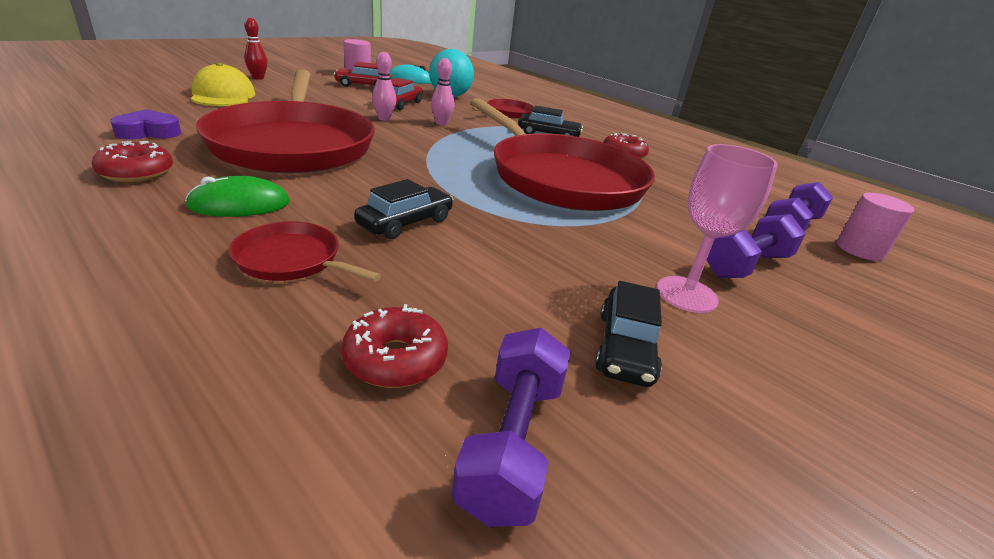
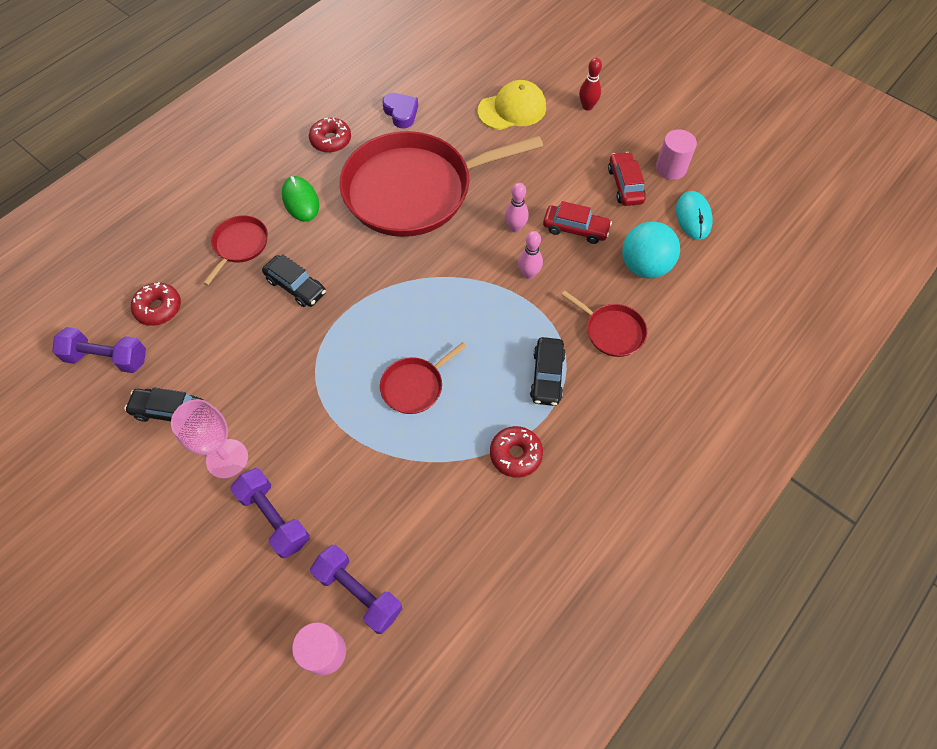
camera: 90 degrees right, 30 degrees up
red pan [470,98,655,211] -> red pan [380,342,467,414], size x0.42

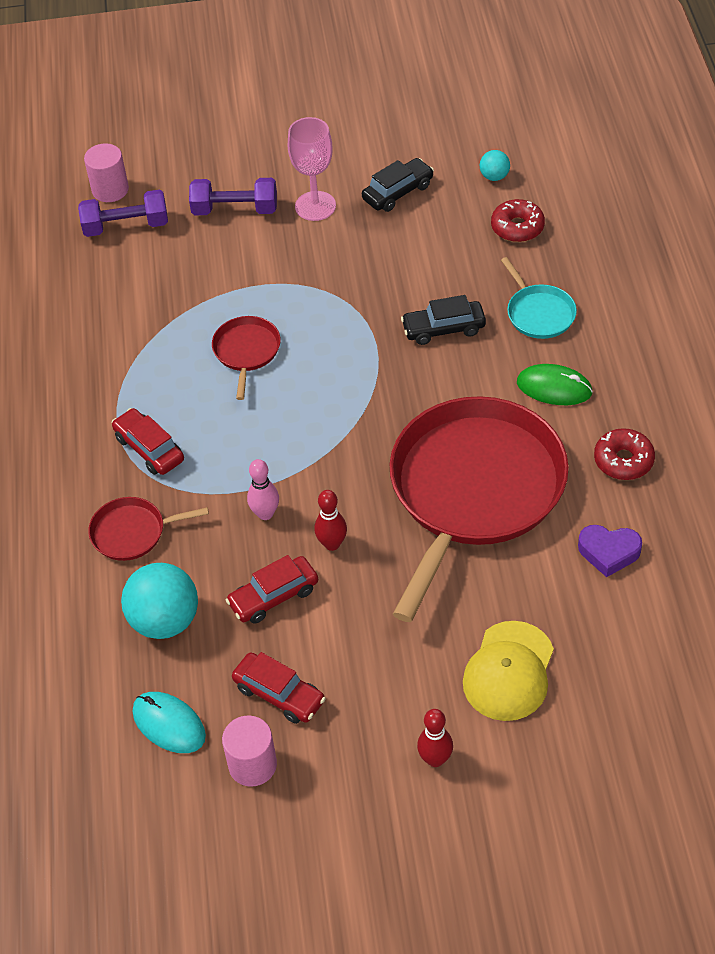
camera: 135 degrees right, 10 degrees down
purple dumbbell [52,327,146,373] -> turquoise ball [480,150,510,181]
red pan [203,215,268,286] -> turquoise pan [501,257,577,339]
red donut [490,426,543,478] -> none
pink bowling pin [505,183,529,232] -> red bowling pin [314,490,347,551]
black car [530,337,566,406] -> red car [112,408,184,475]

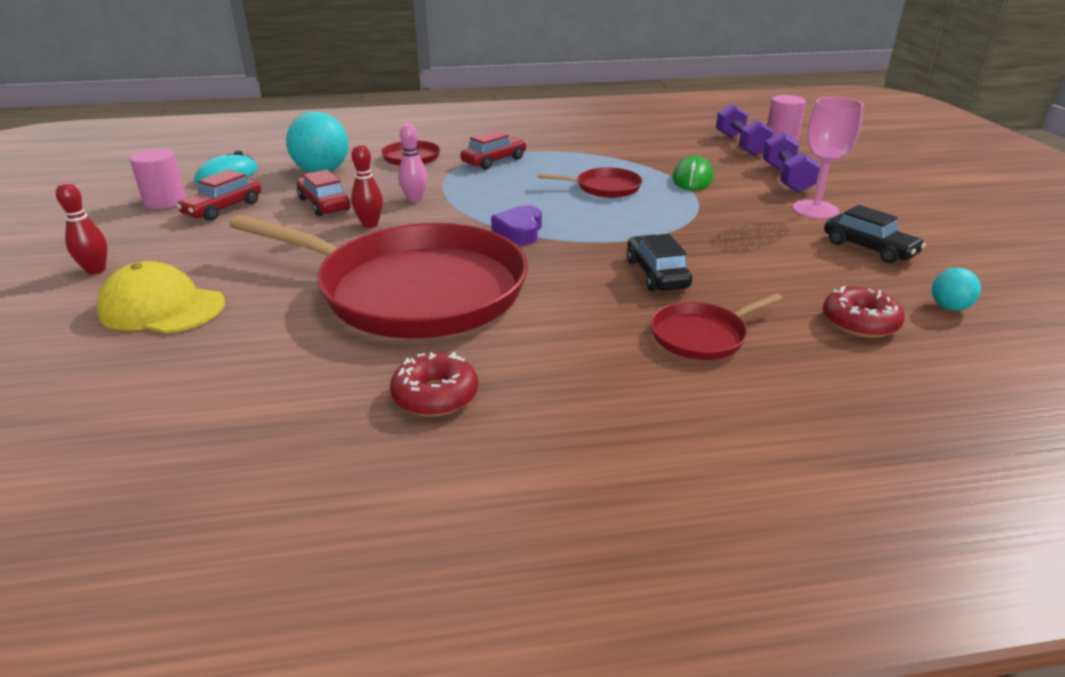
camera: 85 degrees right, 20 degrees down
turquoise pan [501,257,577,339] -> red pan [651,293,783,360]
green mouse [517,364,593,405] -> green mouse moved to [673,156,713,190]
purple heart [578,525,642,577] -> purple heart moved to [491,205,542,245]

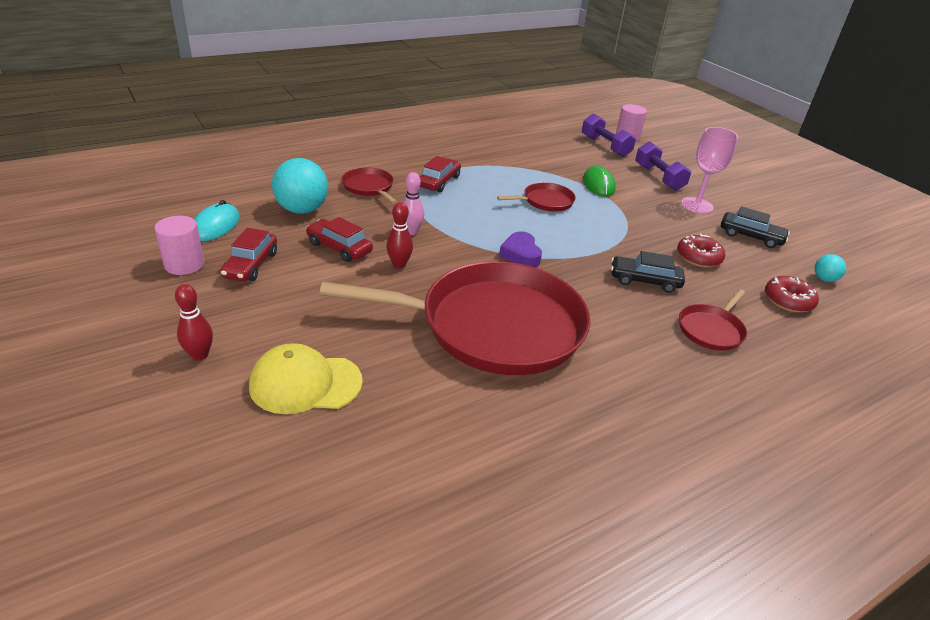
camera: 25 degrees left, 5 degrees up
red donut [390,352,478,417] -> red donut moved to [677,234,725,268]
black car [627,234,692,291] -> black car turned 45 degrees counterclockwise [611,251,685,293]

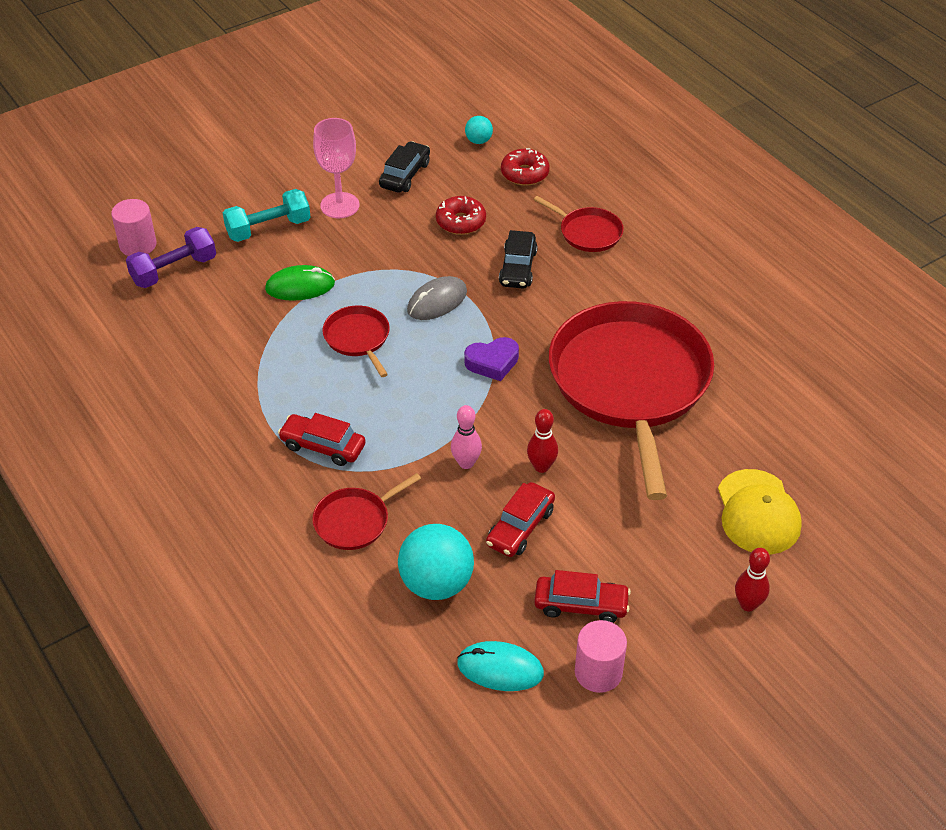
camera: 90 degrees left, 10 degrees up
purple dumbbell [635,141,691,191] -> turquoise dumbbell [223,189,310,242]
none -> grey mouse [407,276,467,320]

